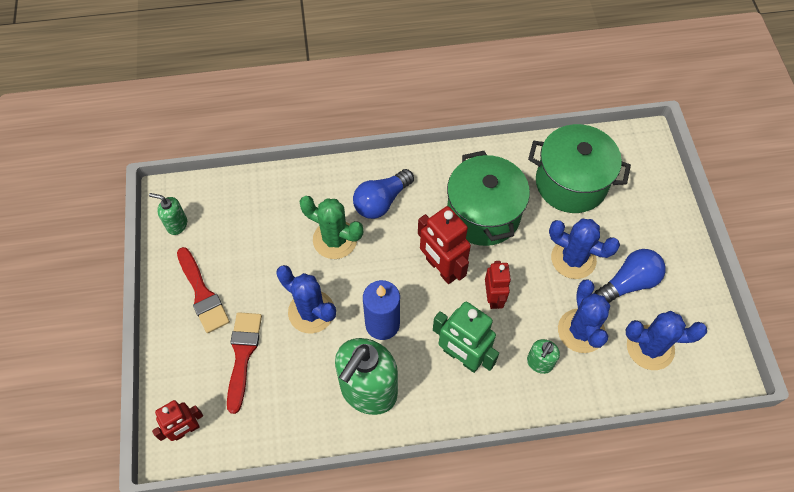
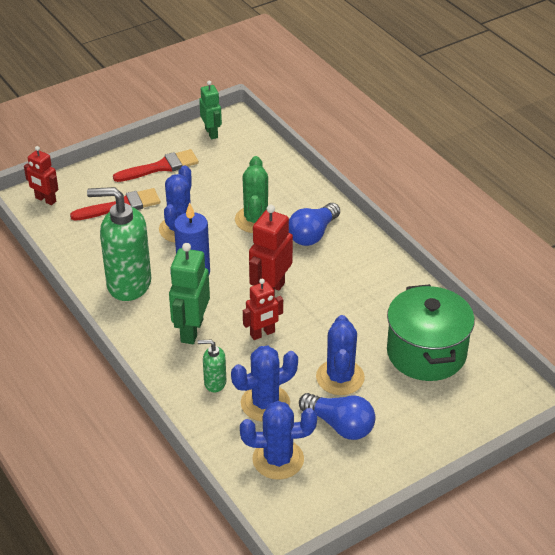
camera: 65 degrees right, 20 degrees down
green soap dispenser [149,193,187,235] -> green robot [199,81,222,139]
red brush [177,247,230,333] -> red brush turned 150 degrees counterclockwise [113,149,199,182]
blue light bulb [353,169,414,219] -> blue light bulb turned 75 degrees counterclockwise [289,203,340,246]
green pot [447,151,530,246] -> none
blue cactus [626,311,707,370] -> blue cactus turned 75 degrees counterclockwise [240,401,317,480]

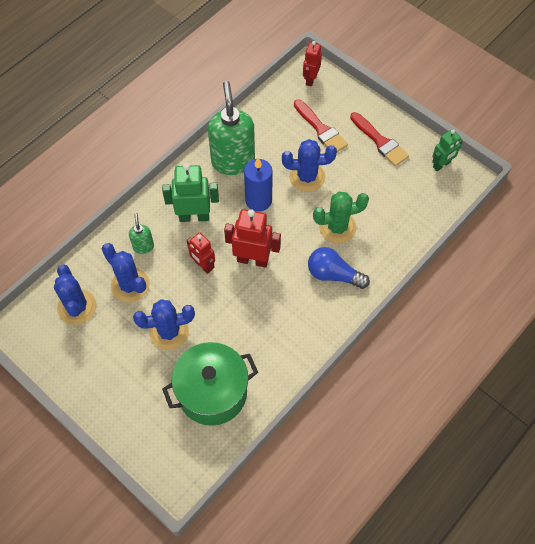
camera: 75 degrees right, 20 degrees up
blue light bulb [299,393,376,440] -> none

